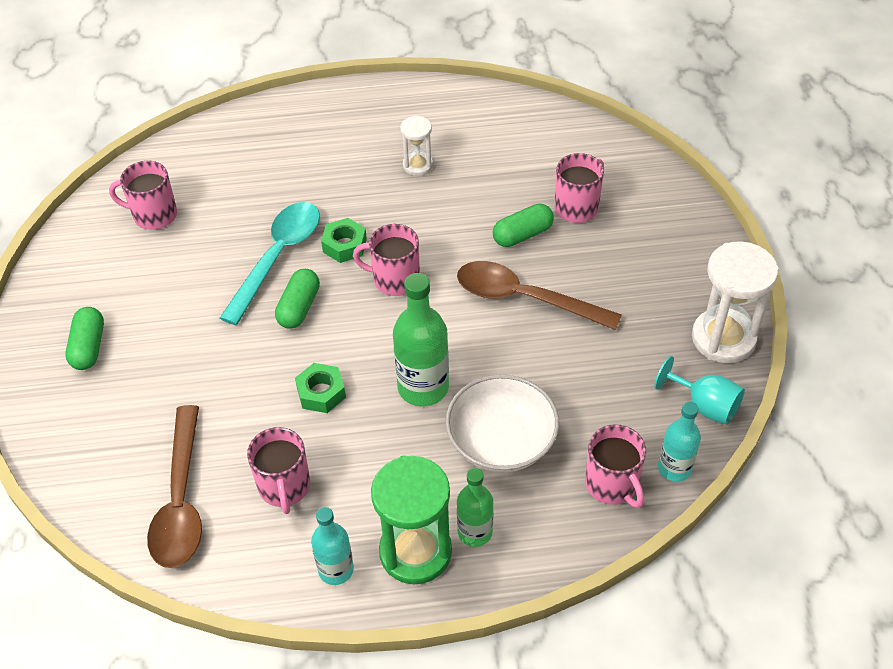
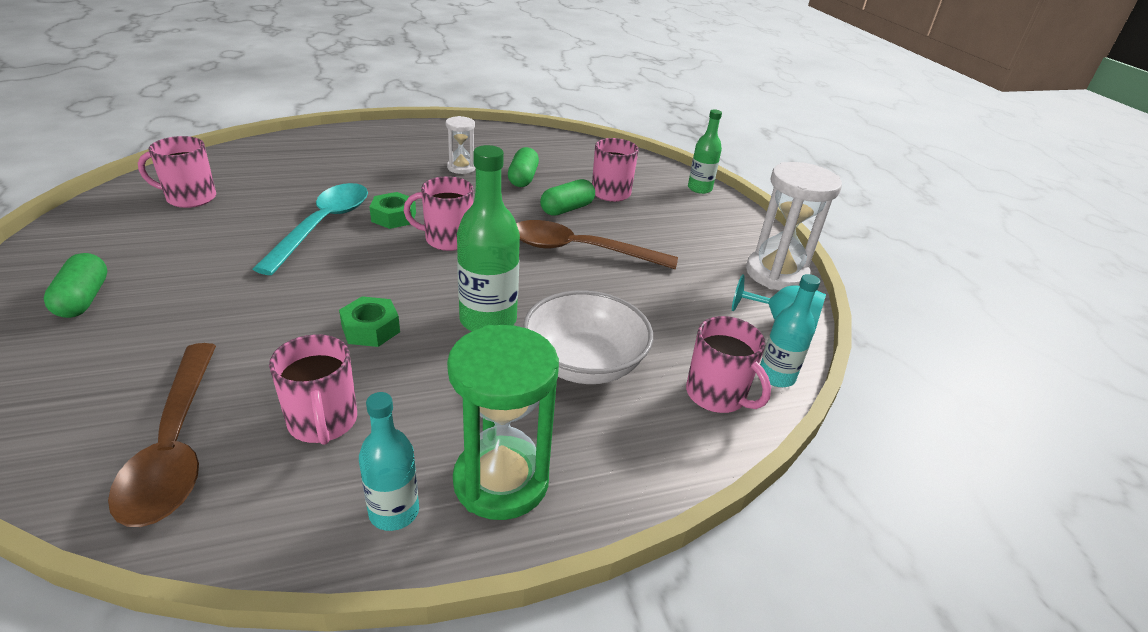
camera: 15 degrees left, 15 degrees down
green capsule [275,269,320,329] -> green capsule moved to [508,147,539,187]
green bottle [457,468,493,547] -> green bottle moved to [688,109,722,194]

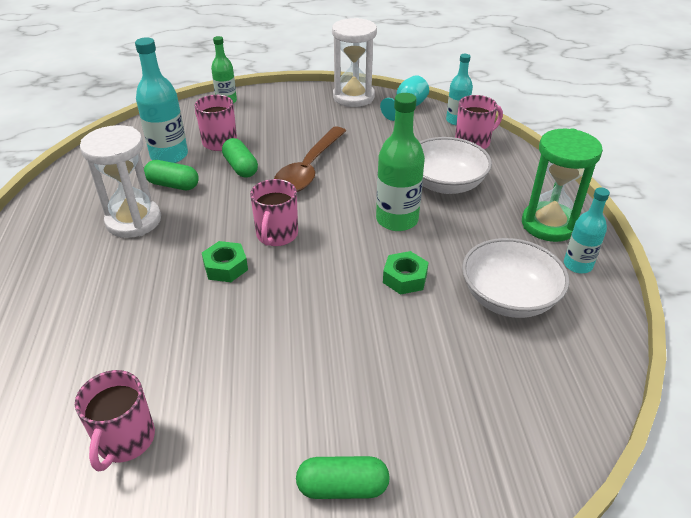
camera: 75 degrees left, 5 degrees up
brown spoon [108,343,216,527] -> none
turquoise spoon [253,183,368,275] -> none
pink mug [269,334,357,445] -> white bowl [462,238,569,318]
white hourglass [446,116,475,174] -> white hourglass [80,125,161,238], size x1.84
none -> turquoise bottle [135,37,188,163]

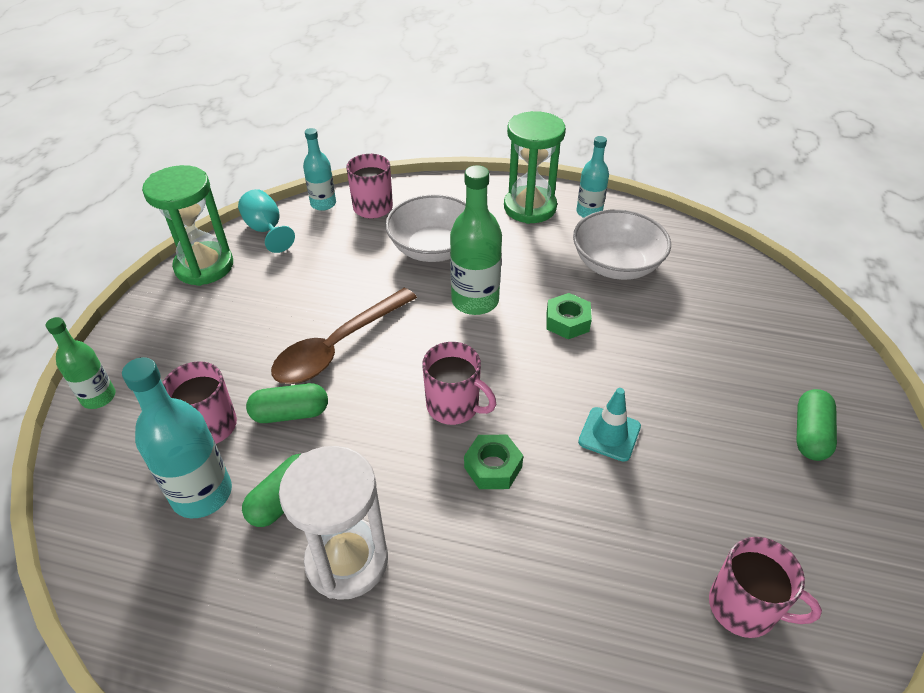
camera: 70 degrees left, 5 degrees up
brown spoon [274,127,346,192] -> brown spoon turned 90 degrees clockwise [271,288,417,384]
white hourglass [332,18,377,107] -> green hourglass [142,165,233,286]
none -> turquoise traffic cone [578,388,641,462]

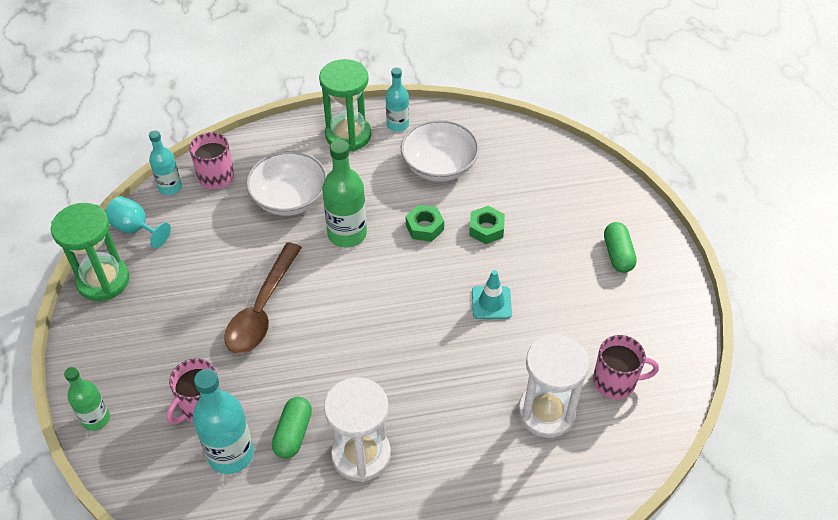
camera: 25 degrees left, 5 degrees up
green capsule [246,383,328,423] -> none
pink mug [422,342,496,425] -> none
green nut [464,435,523,489] -> green nut moved to [469,206,505,244]
none -> white hourglass [518,334,589,438]

